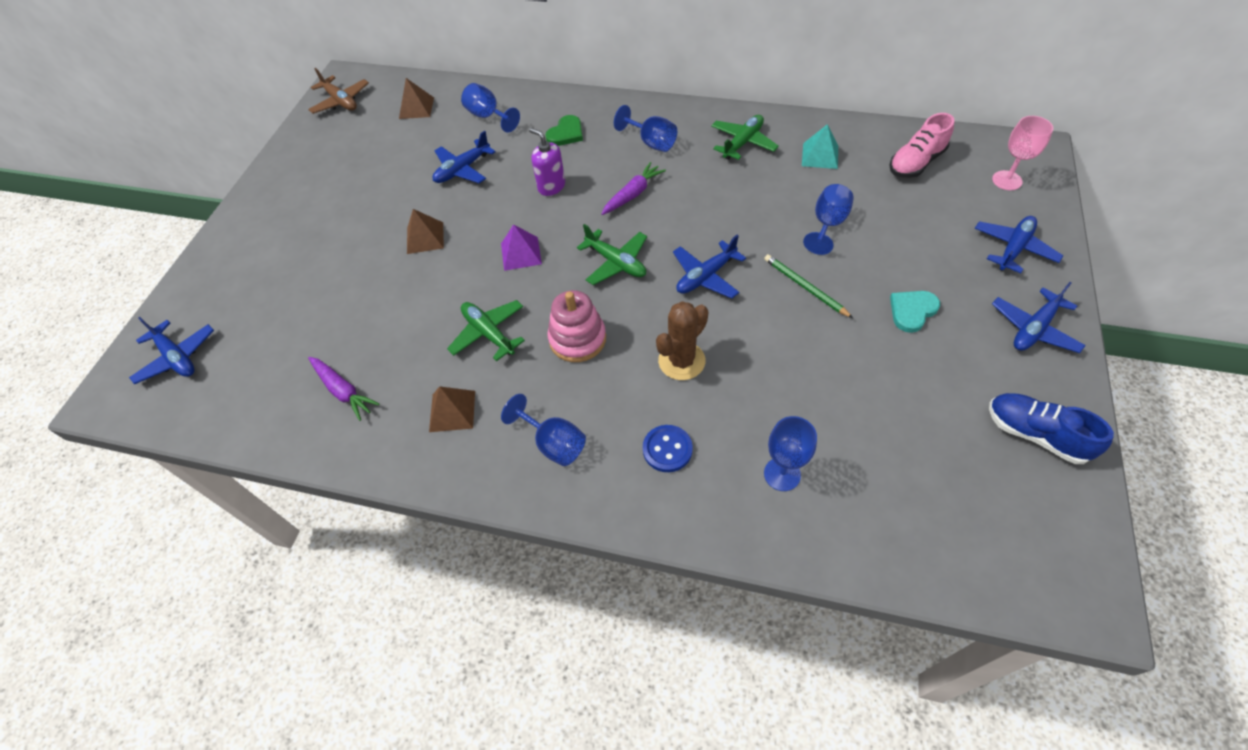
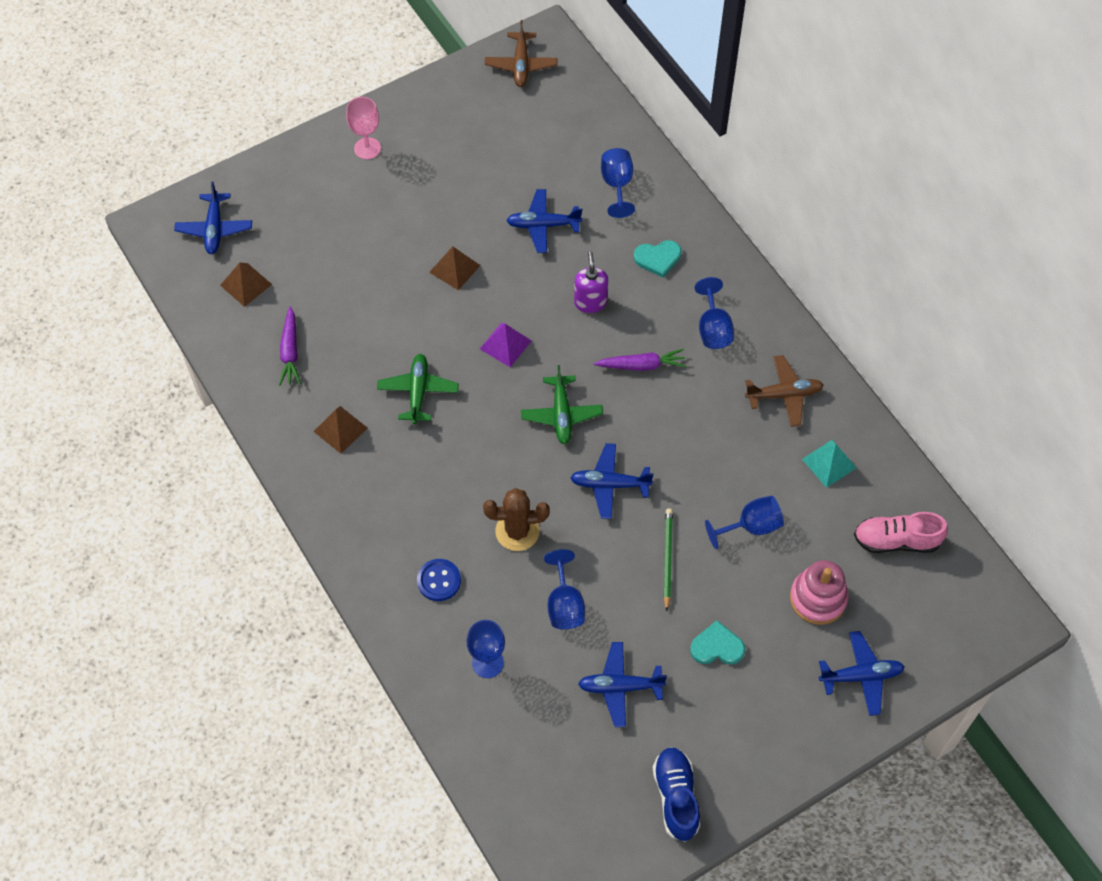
camera: 40 degrees right, 5 degrees up
brown pyramid [399,78,434,119] -> brown pyramid moved to [220,263,272,307]
blue goblet [501,394,586,466] -> blue goblet moved to [544,549,585,629]
green heart [546,115,583,146] -> turquoise heart [634,240,681,278]
pink stacking toy [547,290,606,362] -> pink stacking toy moved to [790,560,848,625]
green plane [711,115,779,160] -> brown plane [745,355,824,427]
pink goblet [992,116,1053,190] -> pink goblet moved to [346,97,381,159]
blue plane [992,282,1086,353] -> blue plane moved to [578,642,667,727]

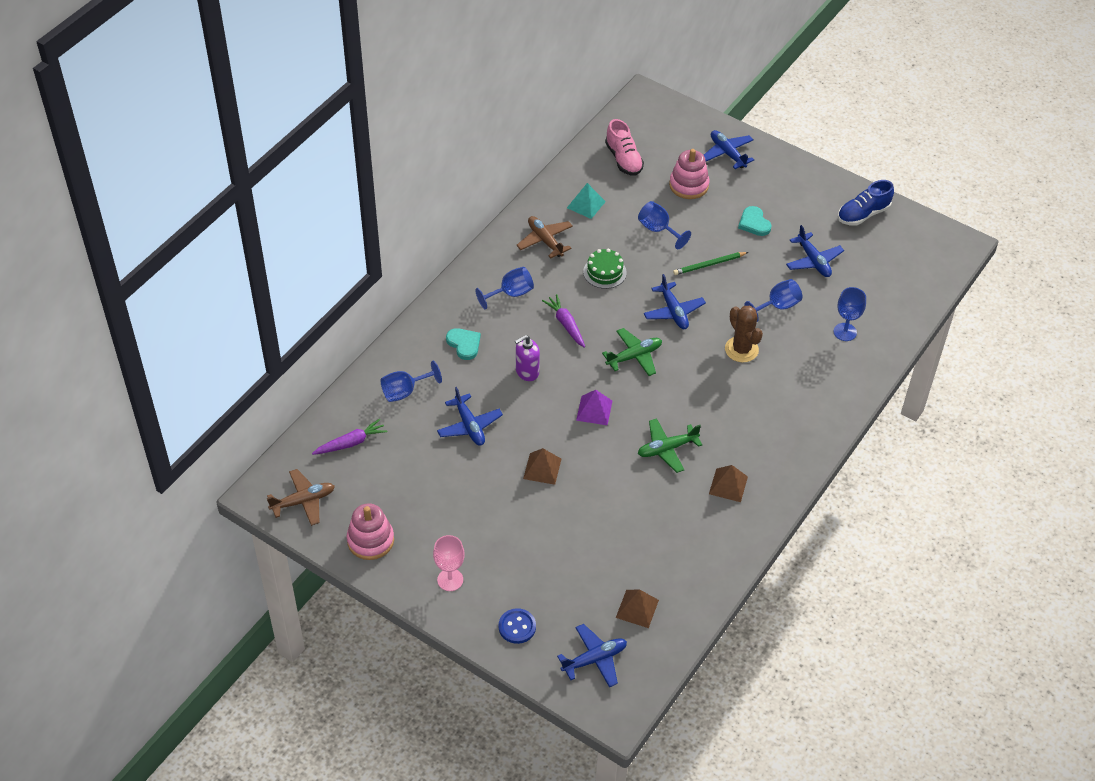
camera: 115 degrees left, 10 degrees down
purple carrot [279,306,301,385] -> purple carrot moved to [312,419,387,455]
blue button [417,559,461,601] -> blue button moved to [499,608,536,644]
none -> pink stacking toy [346,503,394,560]
none -> green cake [583,249,627,289]

